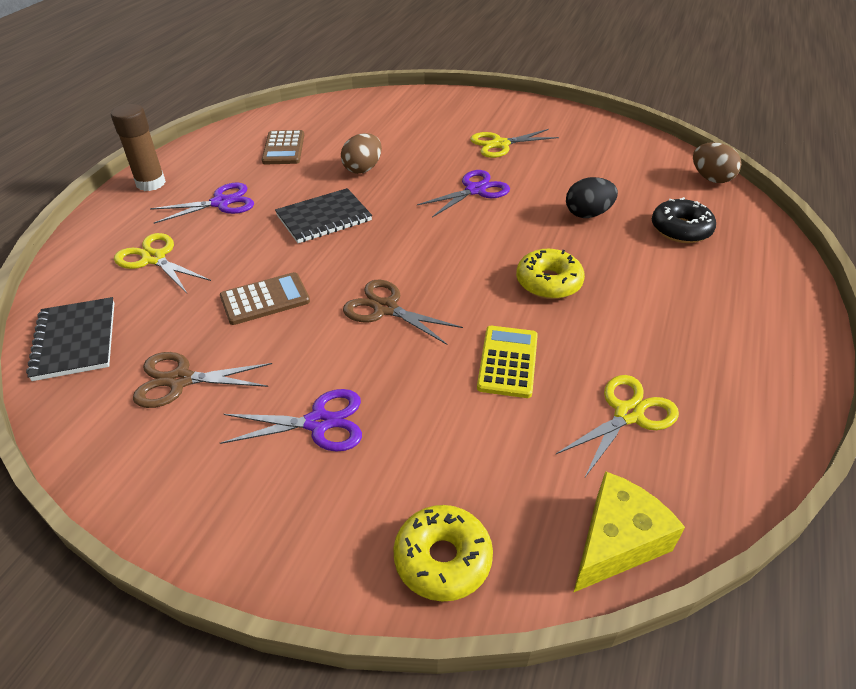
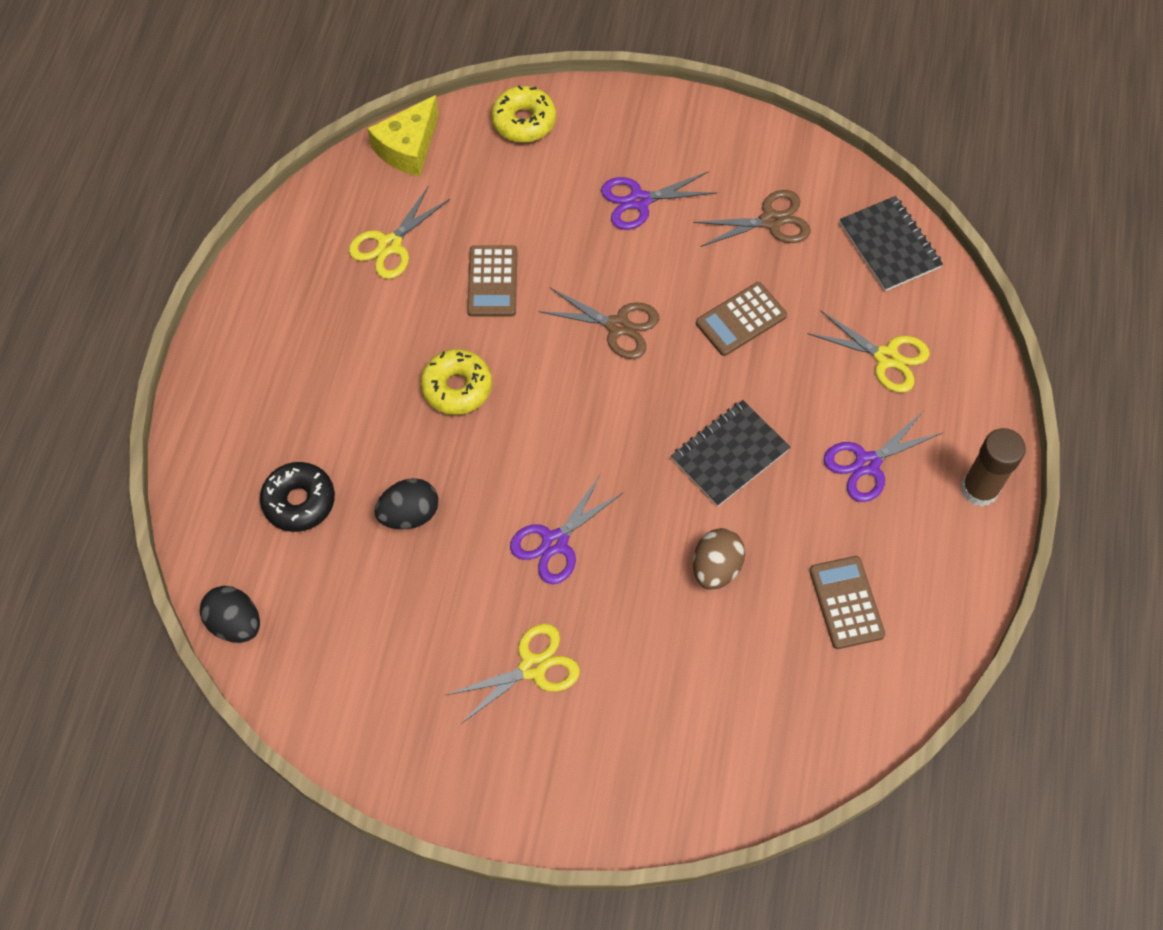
camera: 170 degrees right, 20 degrees up
yellow calculator [477,326,538,398] -> brown calculator [467,245,517,317]
brown egg [693,142,741,183] -> black egg [200,586,260,643]

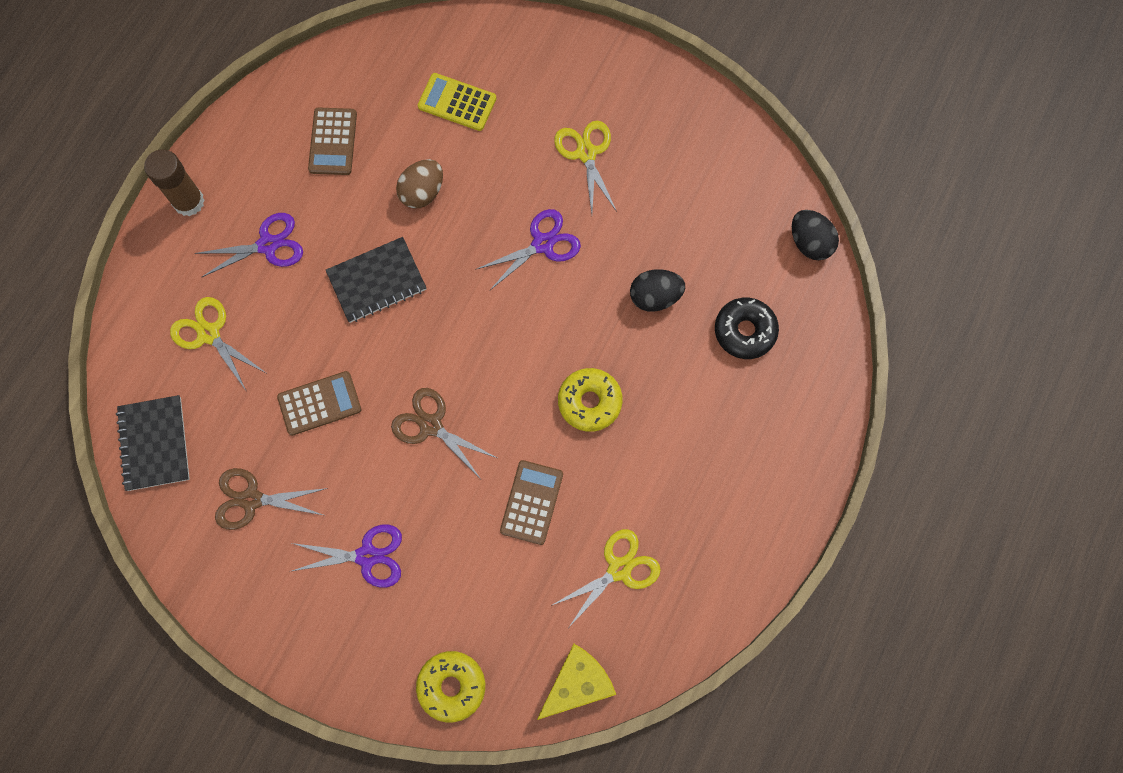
camera: 165 degrees left, 10 degrees up
yellow scissors [447,624,580,724] -> yellow scissors turned 90 degrees clockwise [554,121,617,214]
none -> yellow calculator [418,73,496,131]

